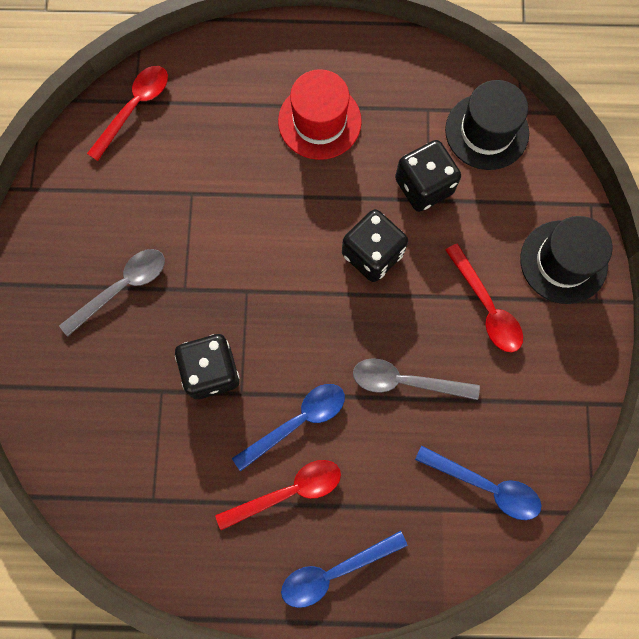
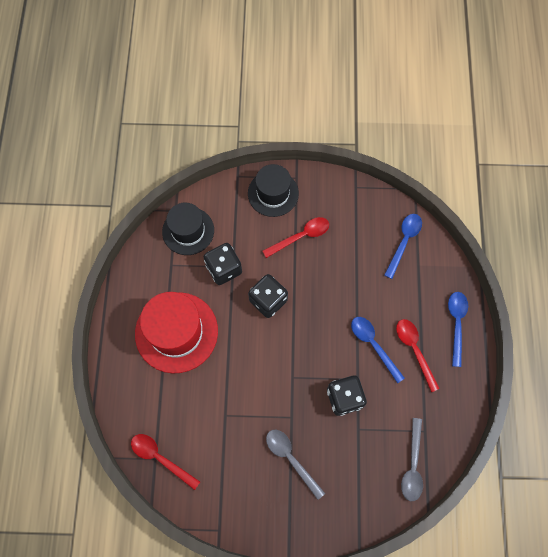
camera: 90 degrees left, 5 degrees down
red hat [278,69,362,160] -> red hat [135,292,218,373], size x1.52
blue spoon [281,531,408,608] -> blue spoon turned 150 degrees counterclockwise [448,292,468,367]
grey spoon [353,358,480,400] -> grey spoon moved to [401,418,423,501]

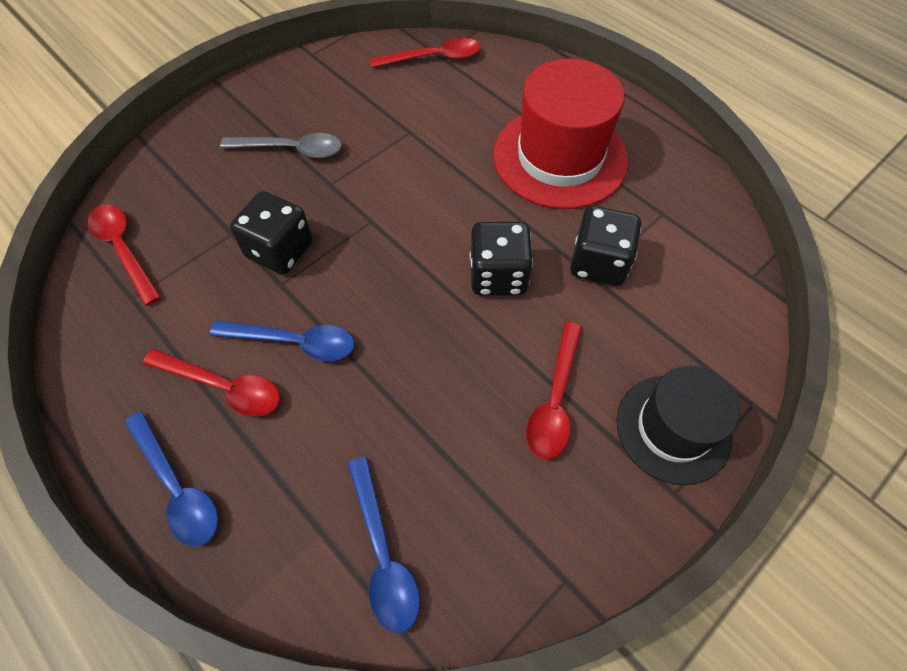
camera: 135 degrees right, 10 degrees down
black hat [162,203,214,255] -> none
grey spoon [401,418,423,501] -> red spoon [88,205,161,306]

